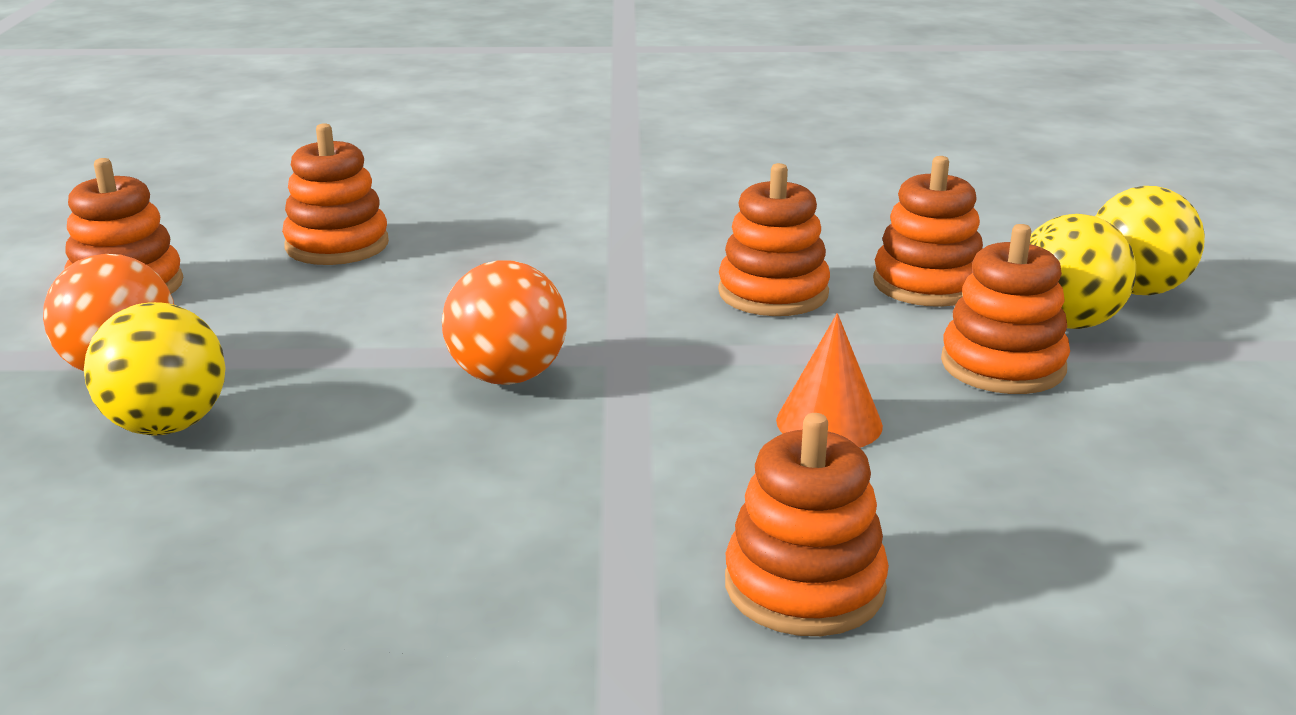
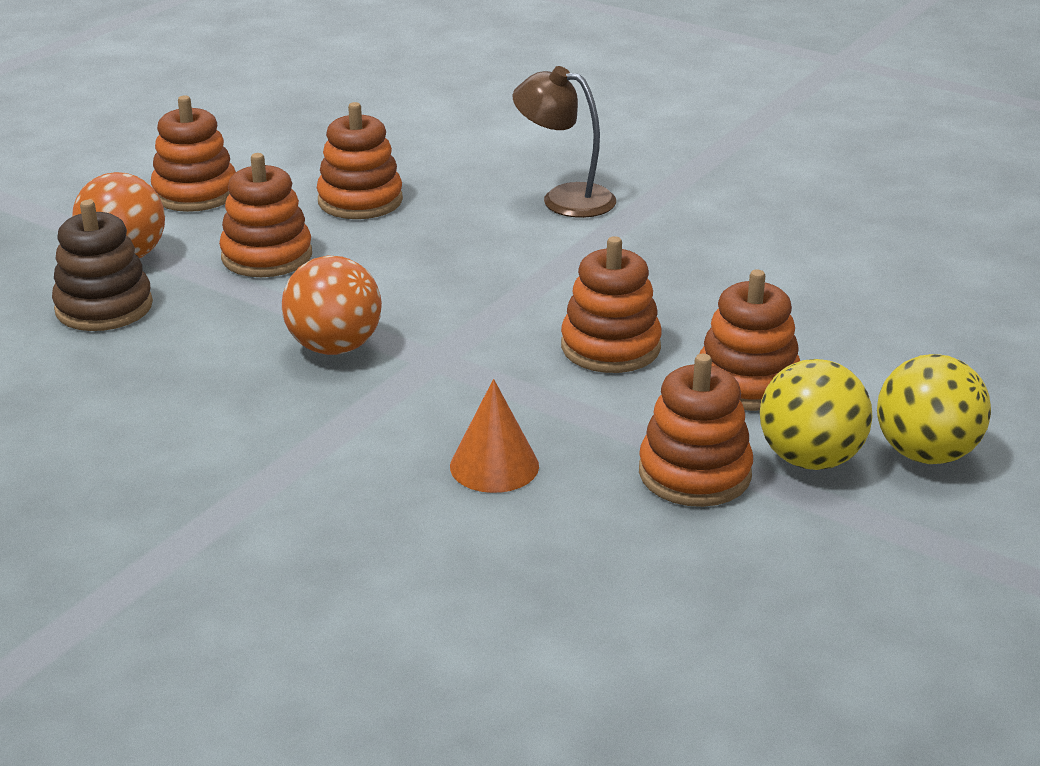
camera: 35 degrees right, 5 degrees up
yellow ball [84,302,225,435] -> brown stacking toy [52,200,153,331]
orange stacking toy [725,413,889,636] -> orange stacking toy moved to [219,153,312,277]
none -> brown lamp [512,66,616,218]

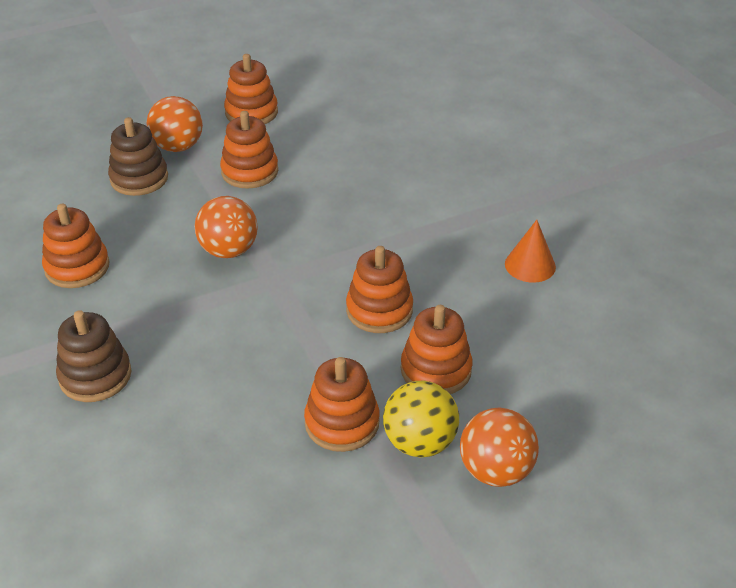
camera: 30 degrees right, 10 degrees up
orange stacking toy [317,102,403,219] -> orange stacking toy moved to [42,204,109,288]
orange cone [450,379,539,493] -> orange cone moved to [505,220,556,283]
brown lamp [512,66,616,218] -> none
yellow ball [877,354,991,464] -> orange ball [460,407,539,487]
none -> brown stacking toy [56,310,131,402]

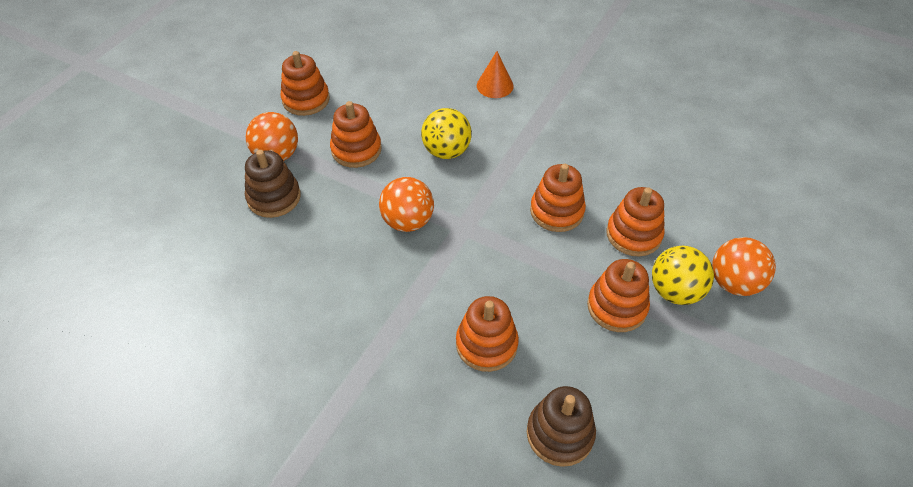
camera: 35 degrees left, 10 degrees up
orange stacking toy [42,204,109,288] -> orange stacking toy moved to [456,296,519,372]
brown stacking toy [56,310,131,402] -> brown stacking toy moved to [527,386,596,467]
orange cone [505,220,556,283] -> orange cone moved to [477,51,514,98]
none -> yellow ball [421,108,472,159]

